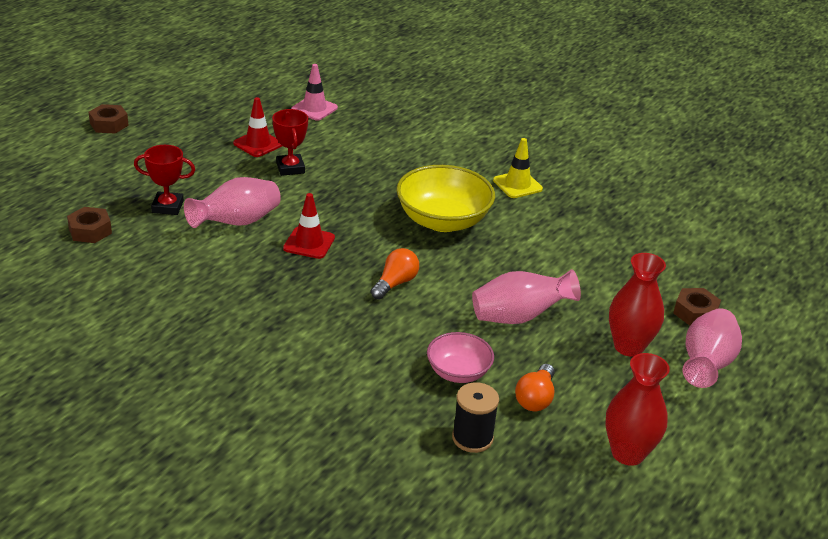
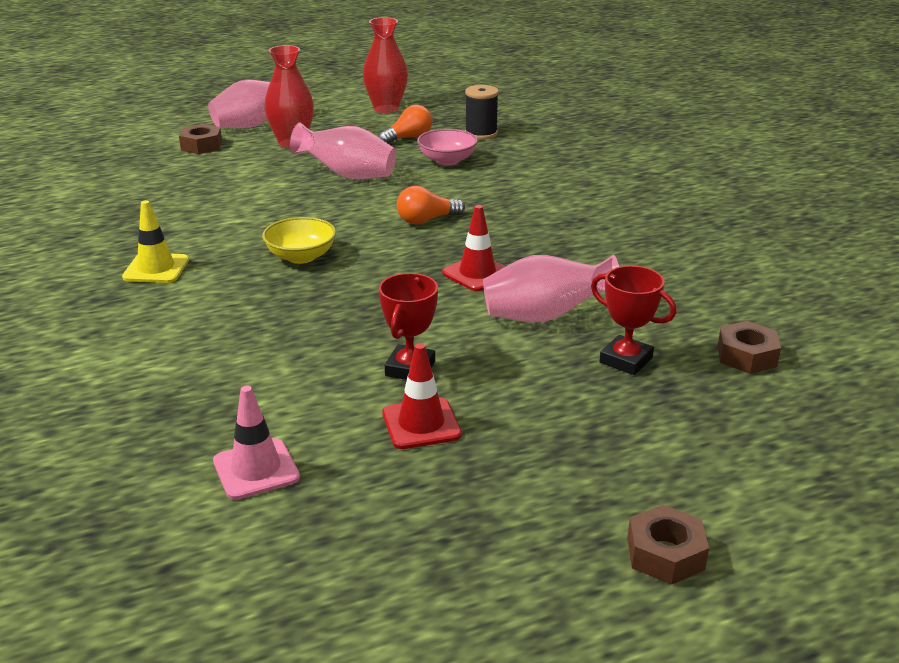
camera: 145 degrees left, 5 degrees down
yellow bowl [396,165,495,232] -> yellow bowl [262,217,336,264], size x0.58

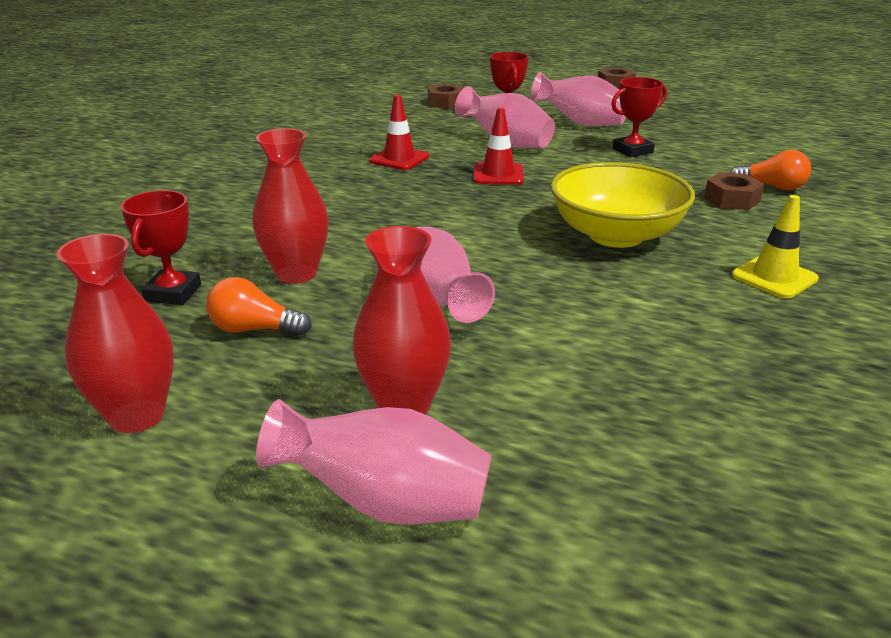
camera: 135 degrees left, 0 degrees up
brown nut [179,124,222,154] -> brown nut moved to [704,172,764,210]
pink traffic cone [213,386,300,500] -> none
yellow bowl [262,217,336,264] -> yellow bowl [551,162,695,248], size x1.73
red traffic cone [382,343,462,449] -> red traffic cone moved to [369,95,429,170]
orange light bulb [397,186,465,224] -> orange light bulb moved to [730,150,811,190]
pink bowl [417,129,478,165] -> red vase [252,128,329,284]
black spool [465,85,499,140] -> red trophy [121,190,201,305]
none -> pink vase [530,72,626,126]

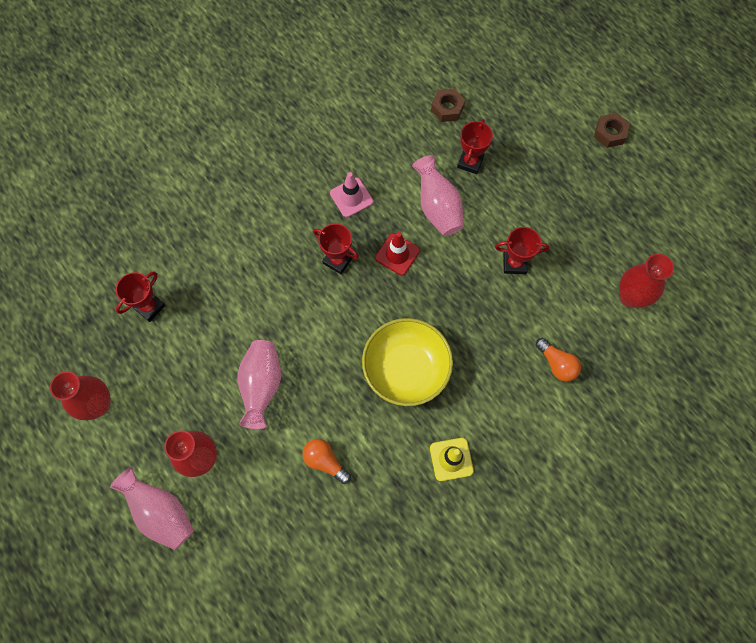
camera: 30 degrees right, 40 degrees up
orange light bulb [206,277,312,336] -> orange light bulb moved to [302,439,351,484]
red vase [252,128,329,284] -> red vase moved to [619,254,674,308]
red traffic cone [369,95,429,170] -> pink traffic cone [330,172,373,217]
pink vase [530,72,626,126] -> none
brown nut [704,172,764,210] -> none
none -> red trophy [313,224,359,274]

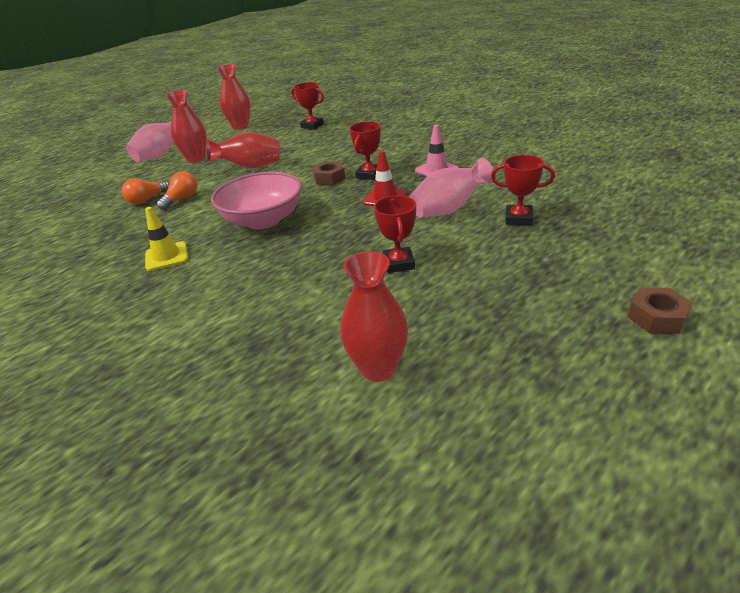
camera: 85 degrees right, 35 degrees down
pink vase [237,340,281,429] -> red vase [206,132,280,169]
yellow bowl [362,318,453,406] -> pink bowl [211,172,302,229]
brown nut [431,89,465,122] -> brown nut moved to [312,161,345,185]
orange light bulb [536,338,581,382] -> orange light bulb moved to [122,178,170,205]

